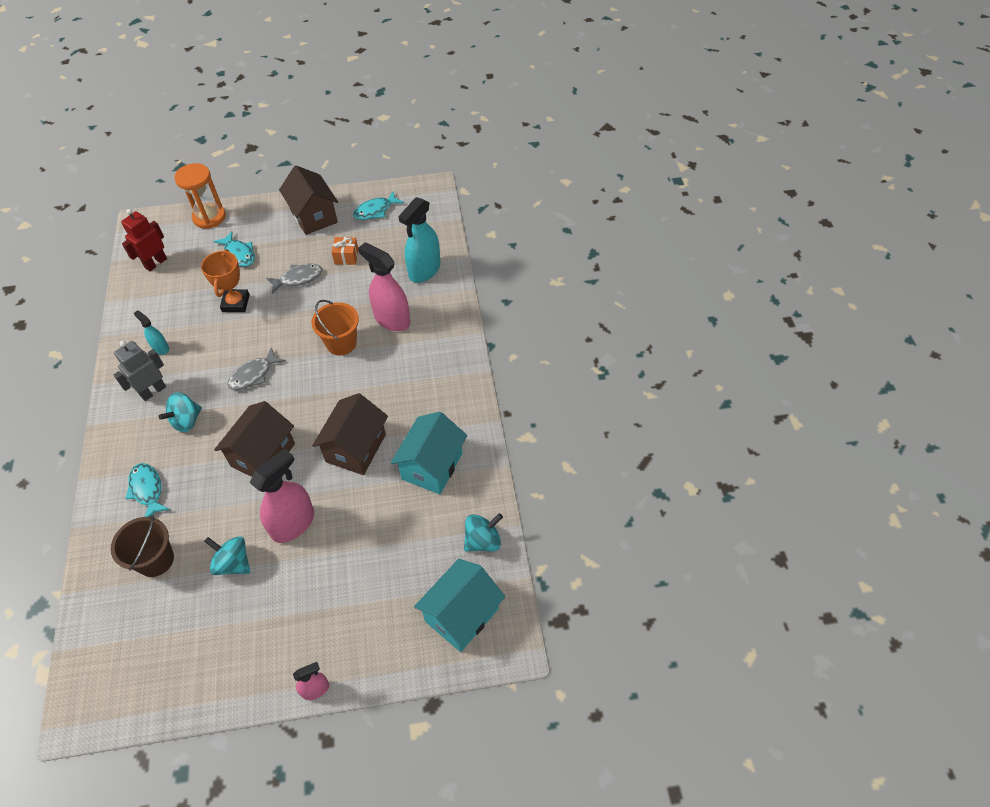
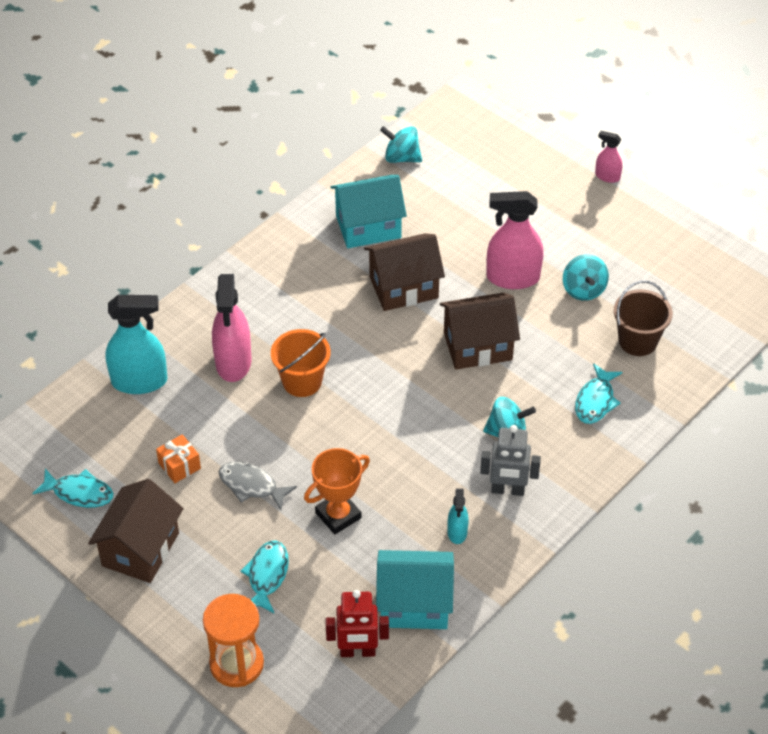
camera: 130 degrees left, 5 degrees down
grey fish [227,348,286,390] -> none
turquoise house [414,559,505,652] -> turquoise house moved to [376,550,454,629]

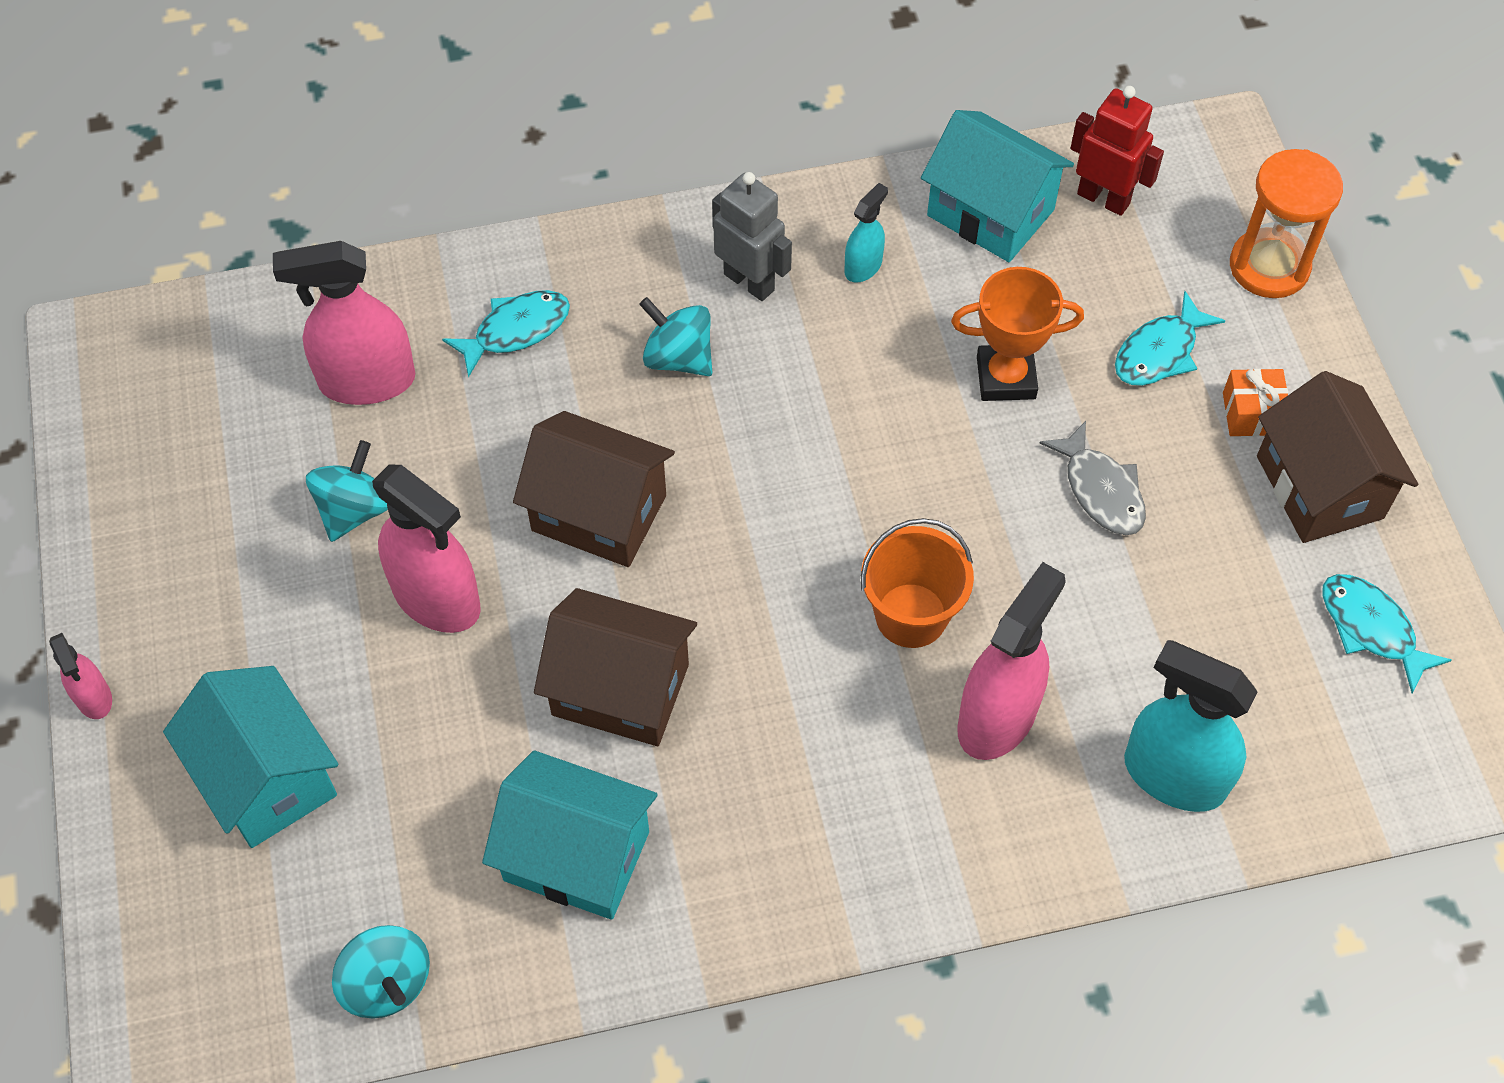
camera: 145 degrees left, 10 degrees up
brown house [88,479,184,583] -> brown house turned 75 degrees counterclockwise [1257,371,1418,543]
orange gift [156,434,201,483] -> orange gift moved to [1223,369,1288,436]
brown bucket [614,280,673,356] -> pink spray bottle [273,241,415,405]
none -> turquoise house [163,666,338,848]

